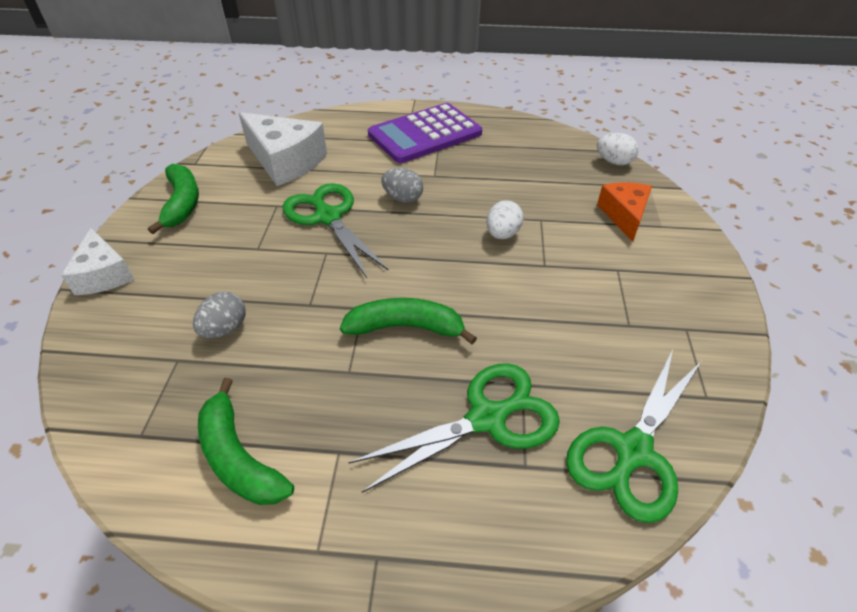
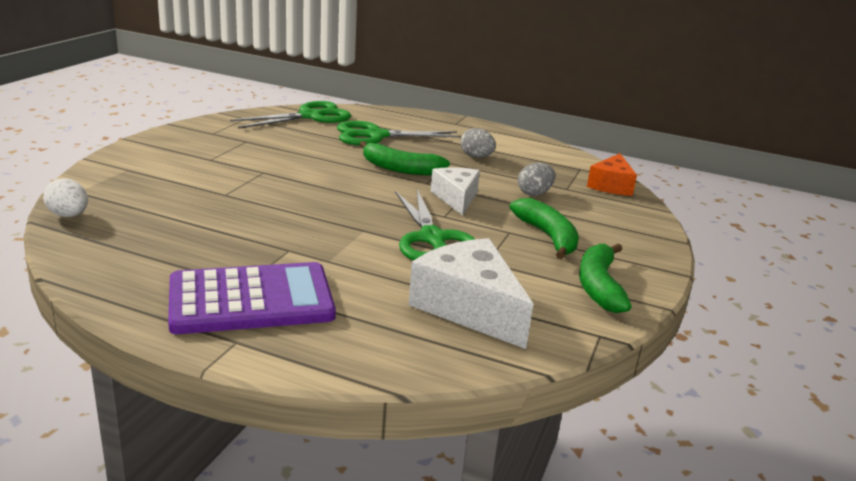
camera: 165 degrees left, 20 degrees down
white cheese [61,228,134,295] -> white cheese moved to [431,167,480,216]
green banana [198,378,294,505] -> green banana moved to [509,198,579,259]
grey egg [381,168,423,203] -> grey egg moved to [460,128,496,158]
white egg [487,200,523,239] -> none
orange cheese [597,182,652,242] -> orange cheese moved to [587,153,637,196]

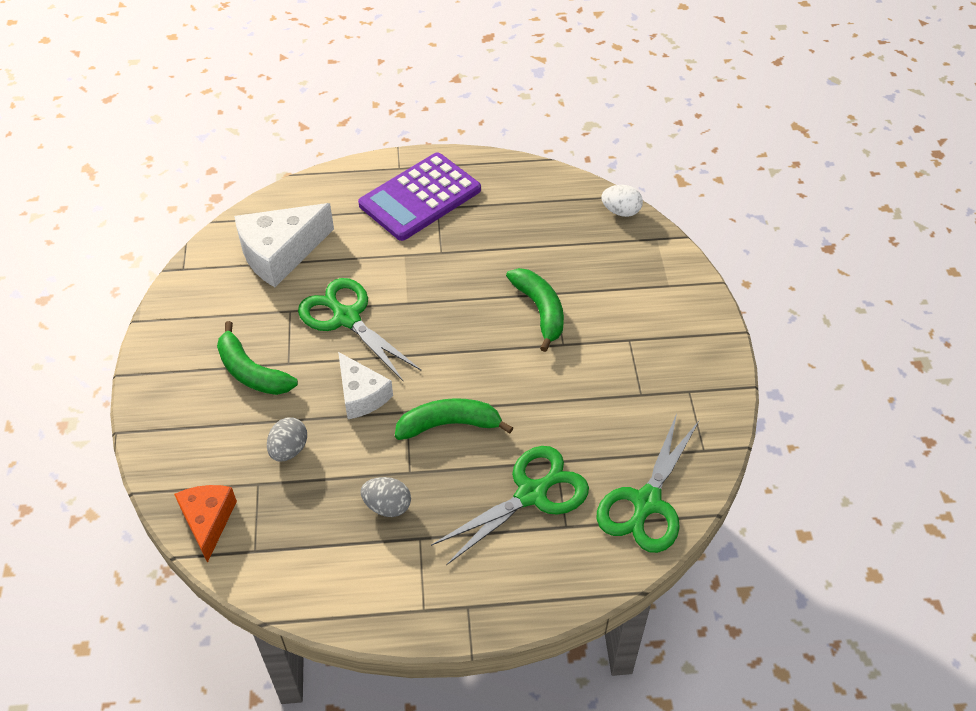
camera: 155 degrees right, 25 degrees up
white cheese [409,238,533,349] -> white cheese turned 120 degrees clockwise [234,203,334,287]
green banana [579,244,632,313] -> green banana moved to [506,268,564,352]

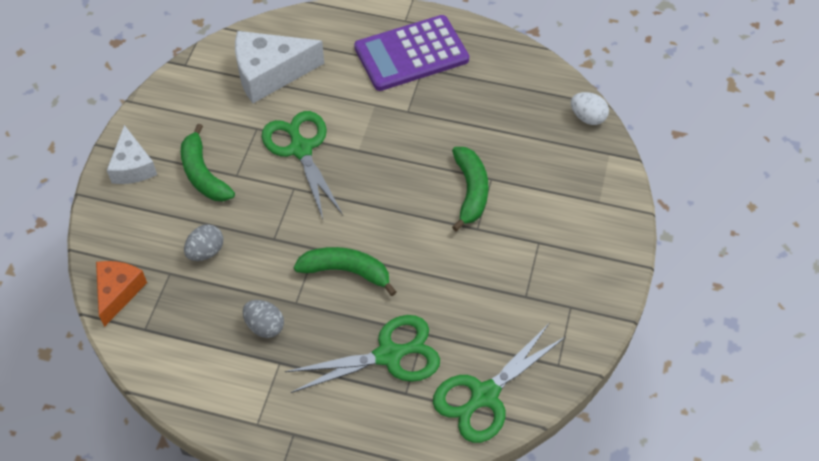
camera: 20 degrees right, 5 degrees up
white cheese [338,352,393,419] -> white cheese moved to [107,125,157,184]

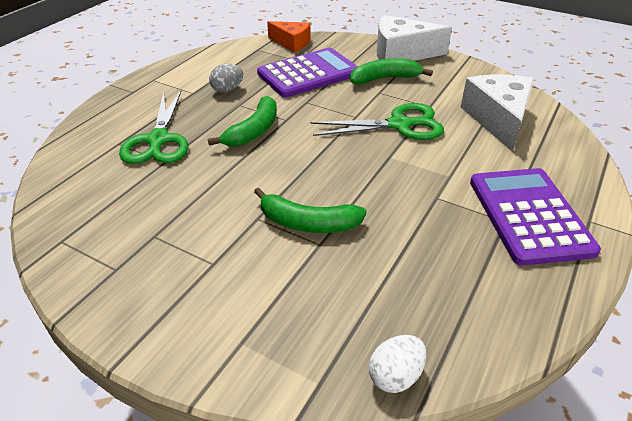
camera: 105 degrees right, 15 degrees down
white cheese [107,125,157,184] -> white cheese [377,15,452,61], size x1.59
grey egg [184,224,223,261] -> purple calculator [257,48,358,98]
green scissors [433,324,565,443] -> none

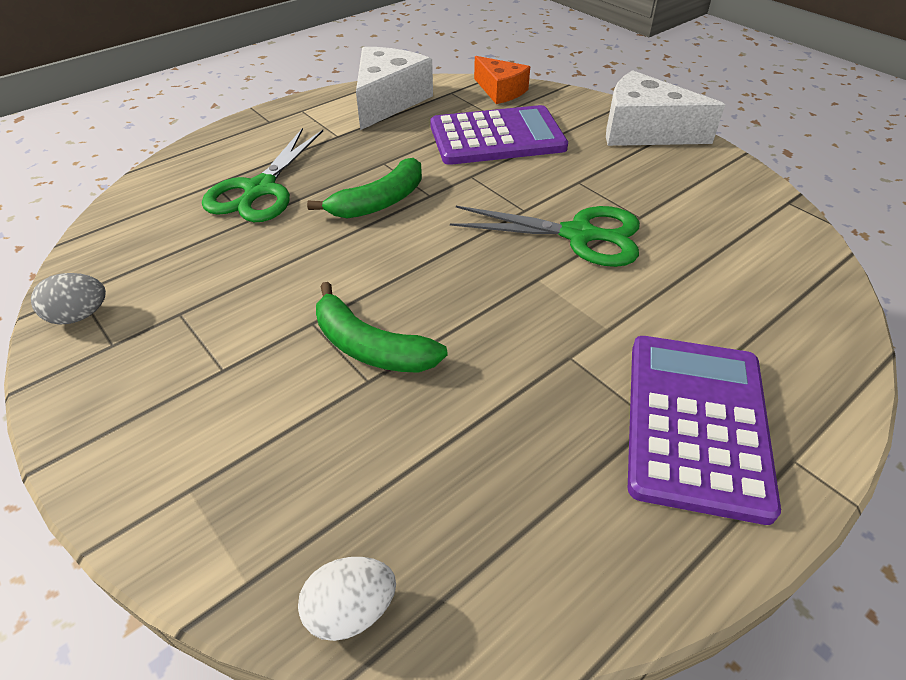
camera: 20 degrees right, 5 degrees up
grey egg [209,64,243,93] -> grey egg moved to [31,273,106,325]
green banana [350,58,433,84] -> none
white cheese [461,74,534,152] -> white cheese moved to [356,47,433,130]

